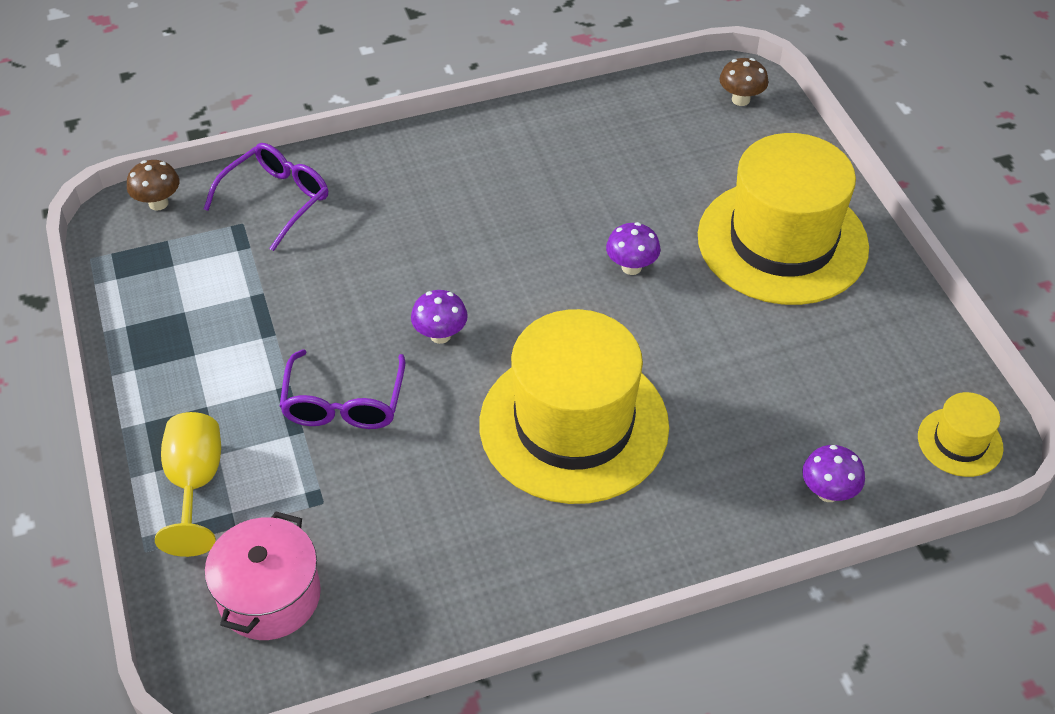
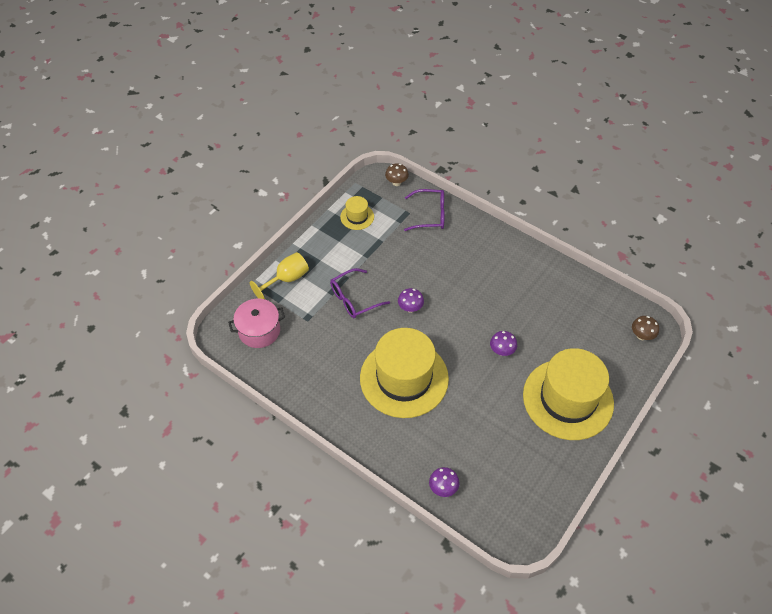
camera: 55 degrees right, 5 degrees up
yellow hat [918,392,1003,477] -> yellow hat moved to [340,196,374,230]

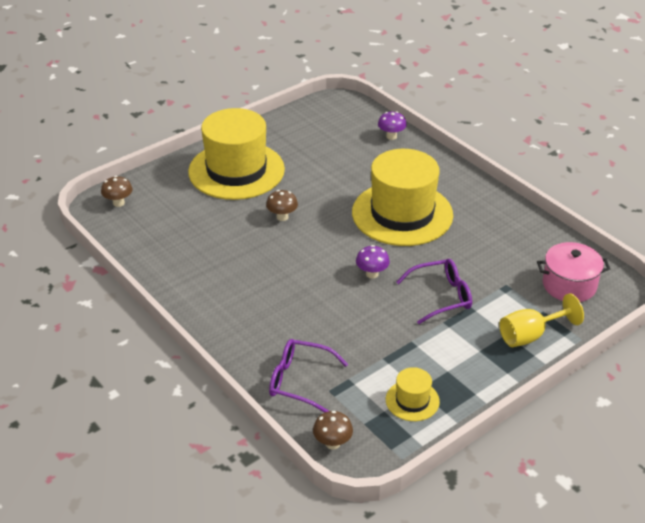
camera: 165 degrees left, 15 degrees down
purple mushroom [490,331,517,356] -> brown mushroom [266,190,298,221]

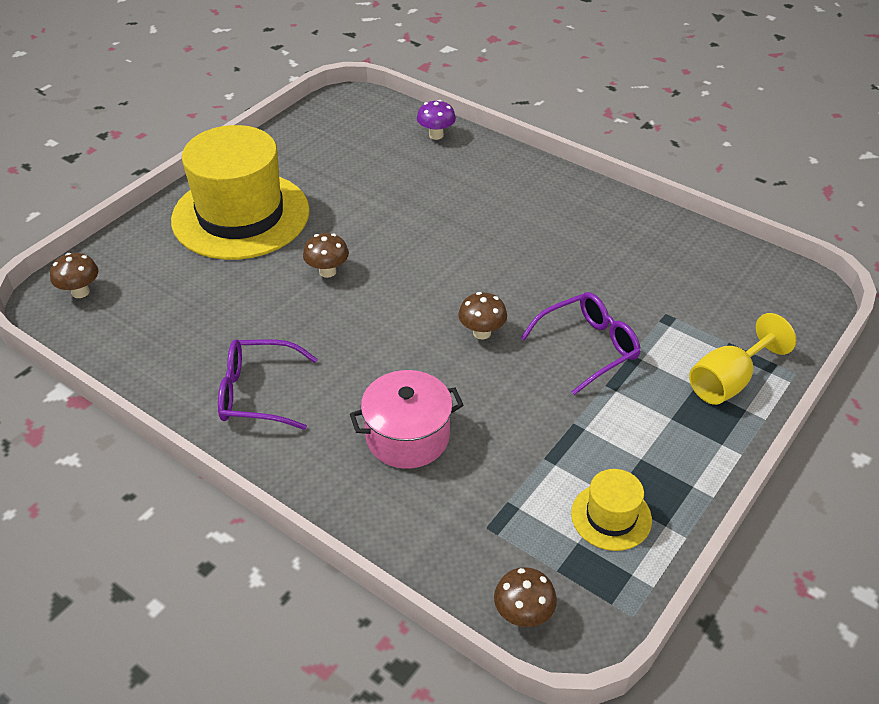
camera: 15 degrees left, 5 degrees up
purple glasses [269,339,348,413] -> purple glasses moved to [218,339,318,430]
yellow hat [352,149,453,246] -> none
purple mushroom [356,245,390,279] -> brown mushroom [458,292,507,339]
pink pot [537,242,610,302] -> pink pot moved to [350,370,464,469]

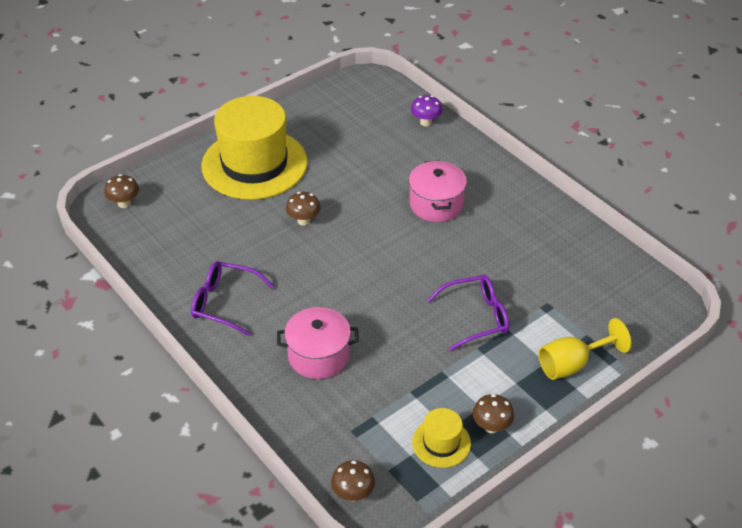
camera: 15 degrees right, 0 degrees up
brown mushroom [458,292,507,339] -> brown mushroom moved to [473,394,514,433]
none -> pink pot [409,160,467,222]

